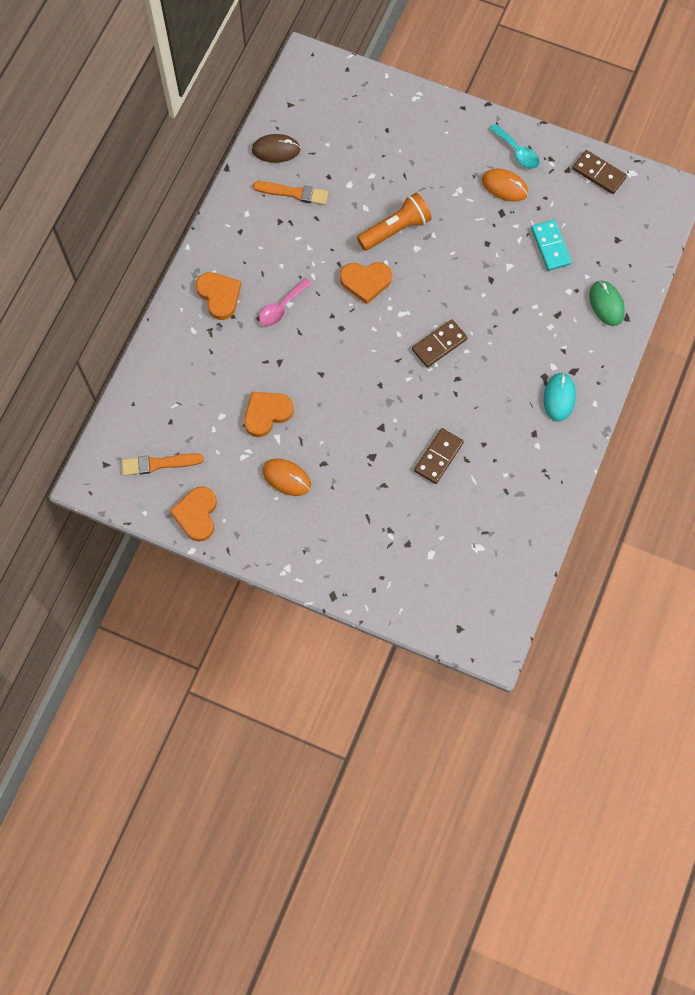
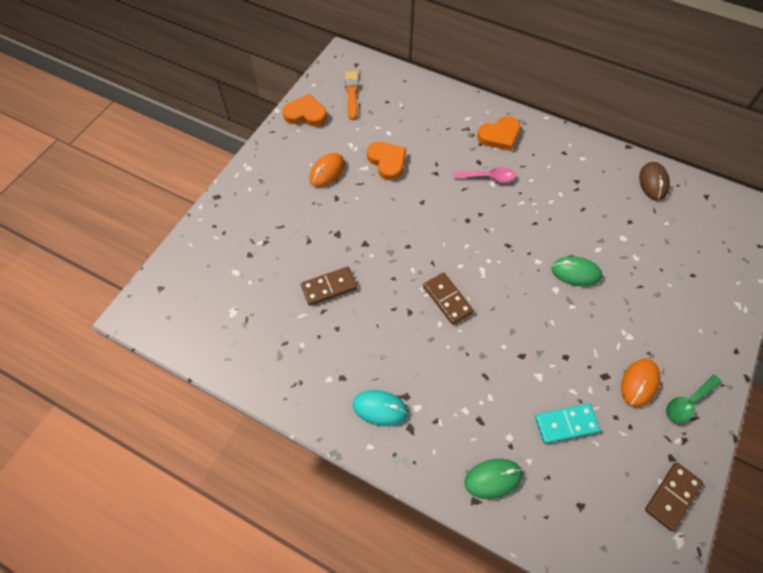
camera: 95 degrees right, 10 degrees down
orange brush [253,181,329,205] -> none
pink spoon [259,278,312,326] -> pink spoon turned 135 degrees clockwise [454,167,516,182]
orange heart [340,262,392,304] -> none
orange flashlight [357,193,432,251] -> green mouse [551,256,602,286]
brown domino [414,428,464,484] -> brown domino turned 60 degrees counterclockwise [301,267,357,306]
turquoise spoon [489,124,540,169] -> green spoon [666,375,722,423]

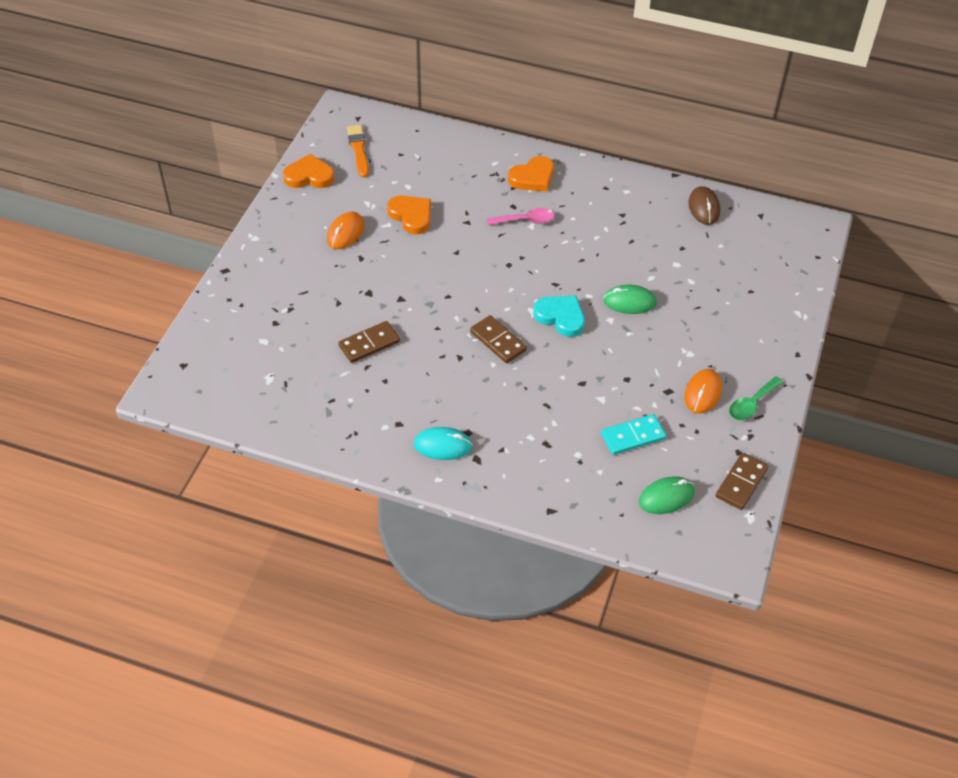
camera: 10 degrees left, 10 degrees down
green mouse [464,459,523,499] -> green mouse moved to [639,476,695,514]
none -> turquoise heart [533,295,585,337]

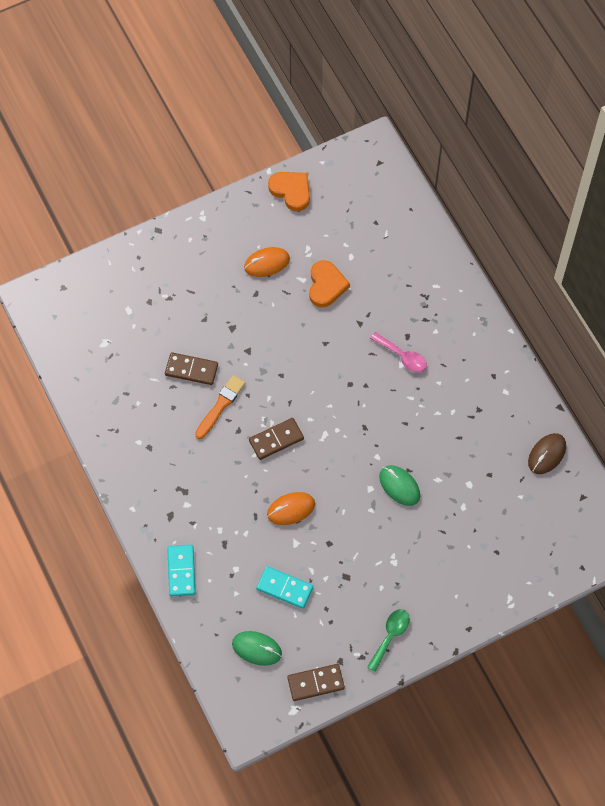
camera: 45 degrees right, 15 degrees up
orange brush [347,125,369,177] -> orange brush moved to [195,375,245,439]
turquoise mouse [414,427,473,460] -> none
brown domino [470,315,527,363] -> brown domino turned 60 degrees clockwise [249,418,304,460]
orange heart [508,156,554,192] -> none
turquoise heart [533,295,585,337] -> none
orange mouse [684,369,722,414] -> orange mouse moved to [267,492,315,525]
green spoon [729,376,783,420] -> green spoon turned 120 degrees clockwise [367,609,410,672]
none -> turquoise domino [167,545,195,597]

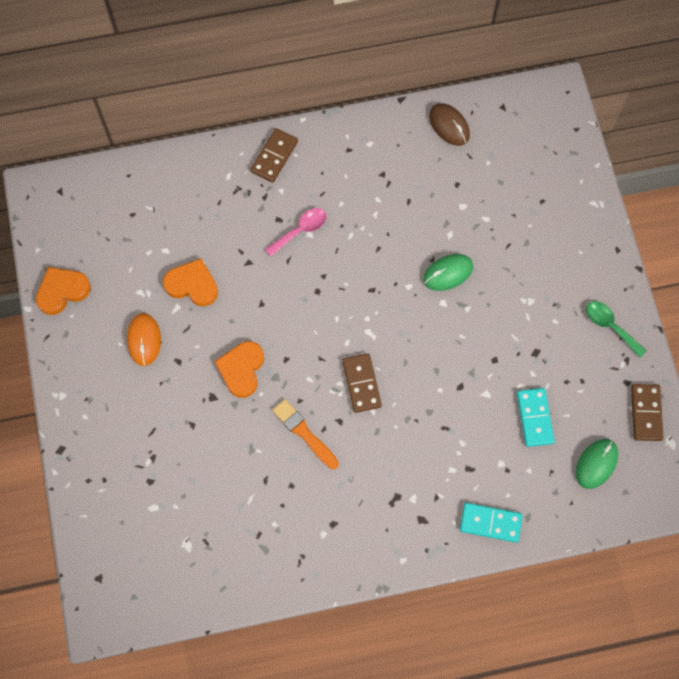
camera: 75 degrees left, 5 degrees up
brown domino [165,352,218,385] -> brown domino moved to [250,128,298,183]
turquoise domino [256,566,313,609] -> turquoise domino turned 45 degrees counterclockwise [517,388,555,447]
orange mouse [267,492,315,525] -> none
none -> orange heart [214,341,264,398]

